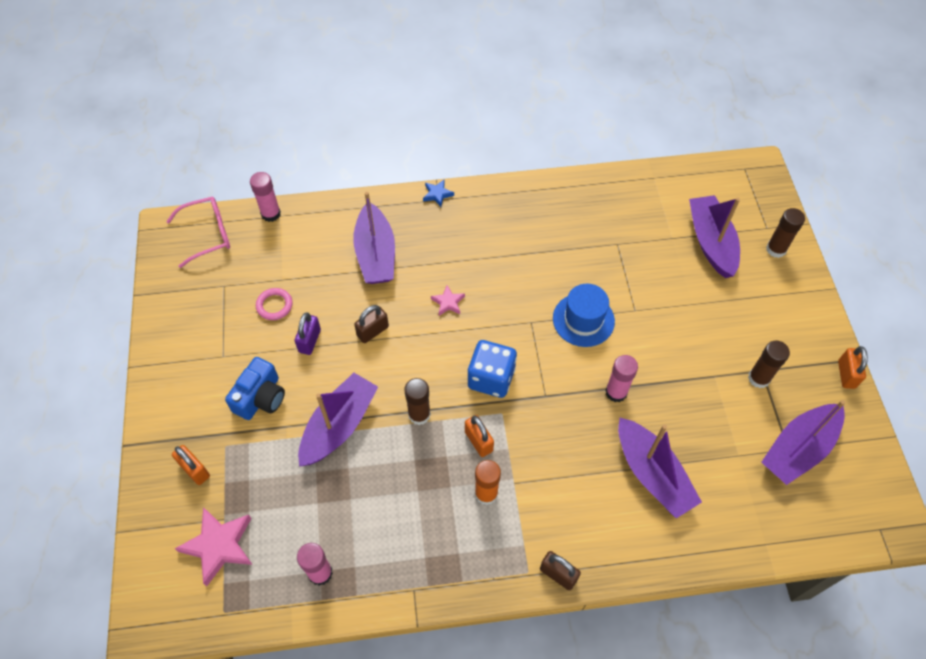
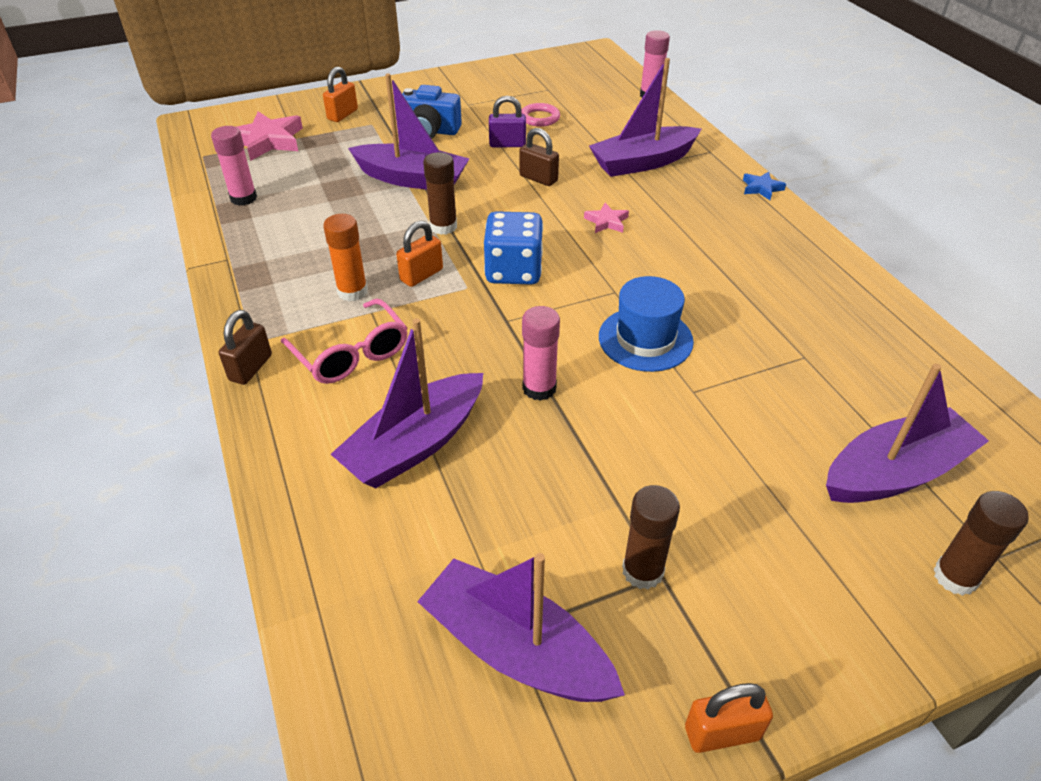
camera: 75 degrees right, 15 degrees down
pink glasses [166,196,230,268] -> pink glasses moved to [281,299,408,384]

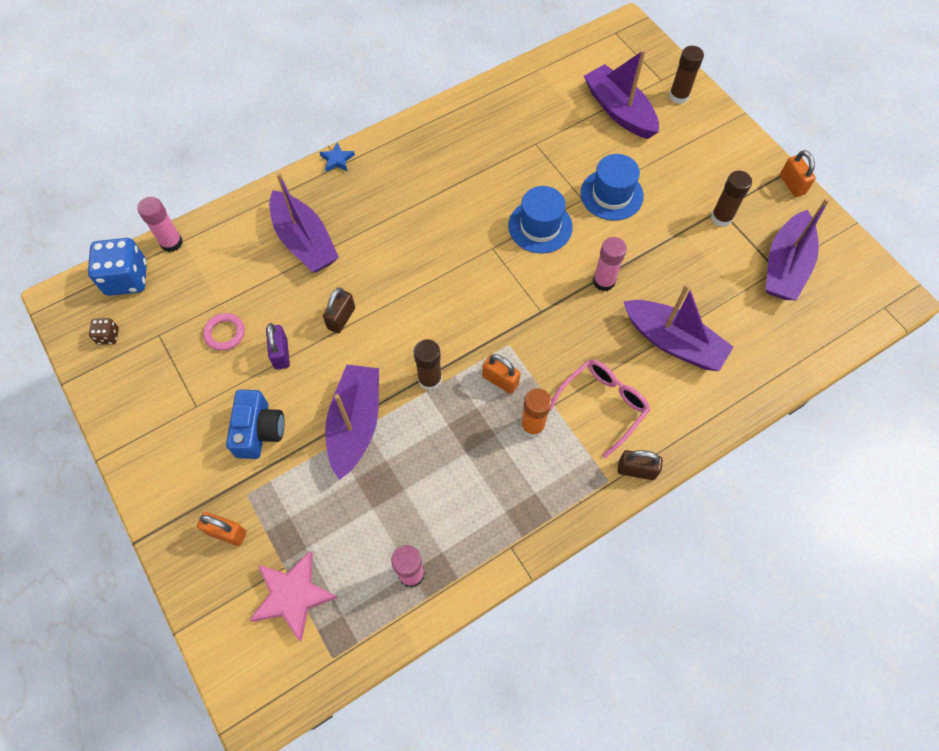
camera: 100 degrees left, 20 degrees up
blue dice [484,211,543,285] -> blue dice moved to [88,238,147,296]
pink star [584,203,629,233] -> none
none -> brown dice [89,318,119,345]
none -> blue hat [580,154,644,221]

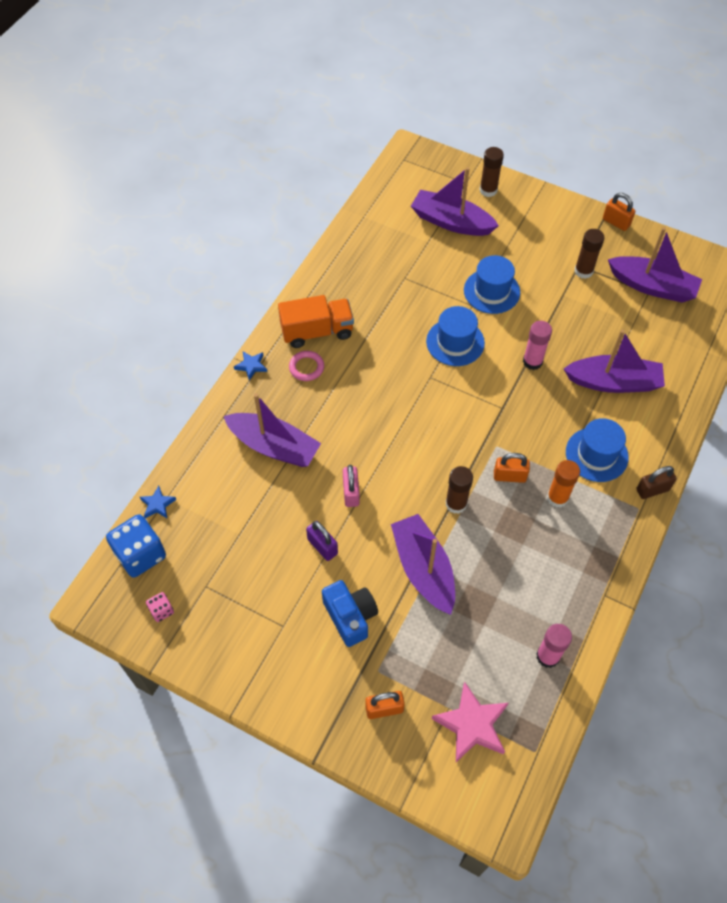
camera: 30 degrees left, 5 degrees down
brown dice [89,318,119,345] -> pink dice [146,592,174,622]
pink glue stick [137,197,183,252] -> blue star [140,486,176,518]
pink ring [203,313,245,351] -> pink ring moved to [289,351,324,381]
brown padlock [323,288,355,333] -> pink padlock [343,465,360,507]
pink glasses [550,359,650,458] -> blue hat [566,418,629,482]
purple boat [766,198,830,300] -> purple boat turned 60 degrees counterclockwise [608,227,702,303]
none -> orange truck [278,295,354,348]

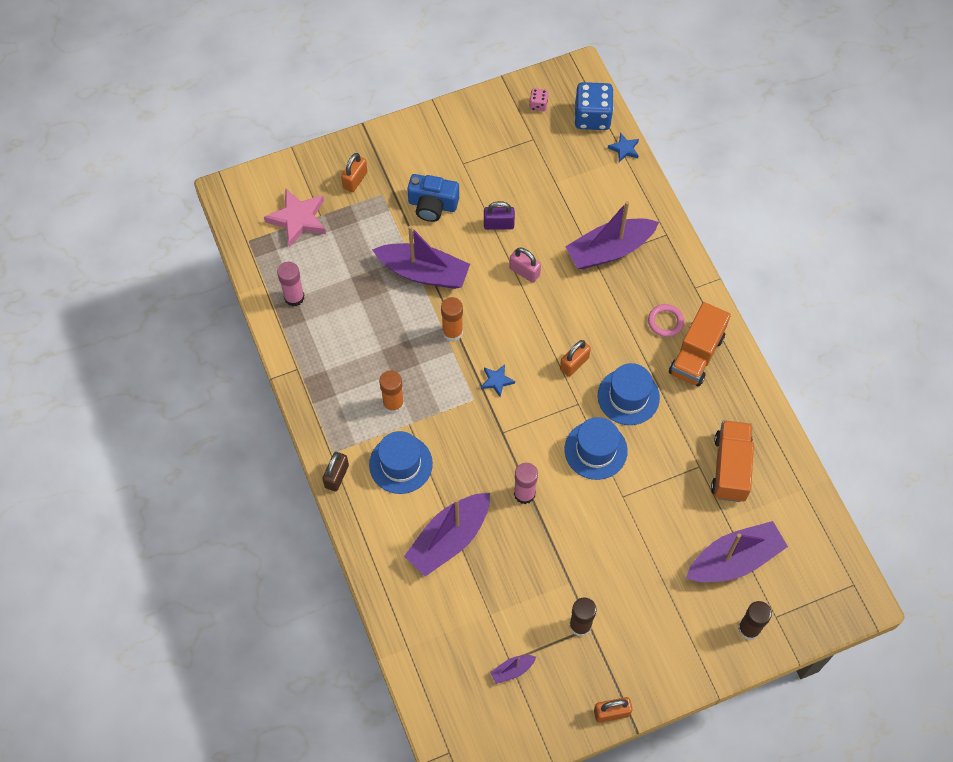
camera: 130 degrees right, 5 degrees up
blue star [234,351,267,380] -> blue star moved to [481,364,515,397]
brown glue stick [446,466,473,514] -> orange glue stick [441,297,463,342]
blue hat [464,255,520,314] -> blue hat moved to [598,363,660,425]
orange padlock [494,453,530,483] -> orange padlock moved to [560,340,591,377]
purple boat [608,227,702,303] -> purple boat [490,655,536,684], size x0.44
none -> orange truck [711,420,754,502]

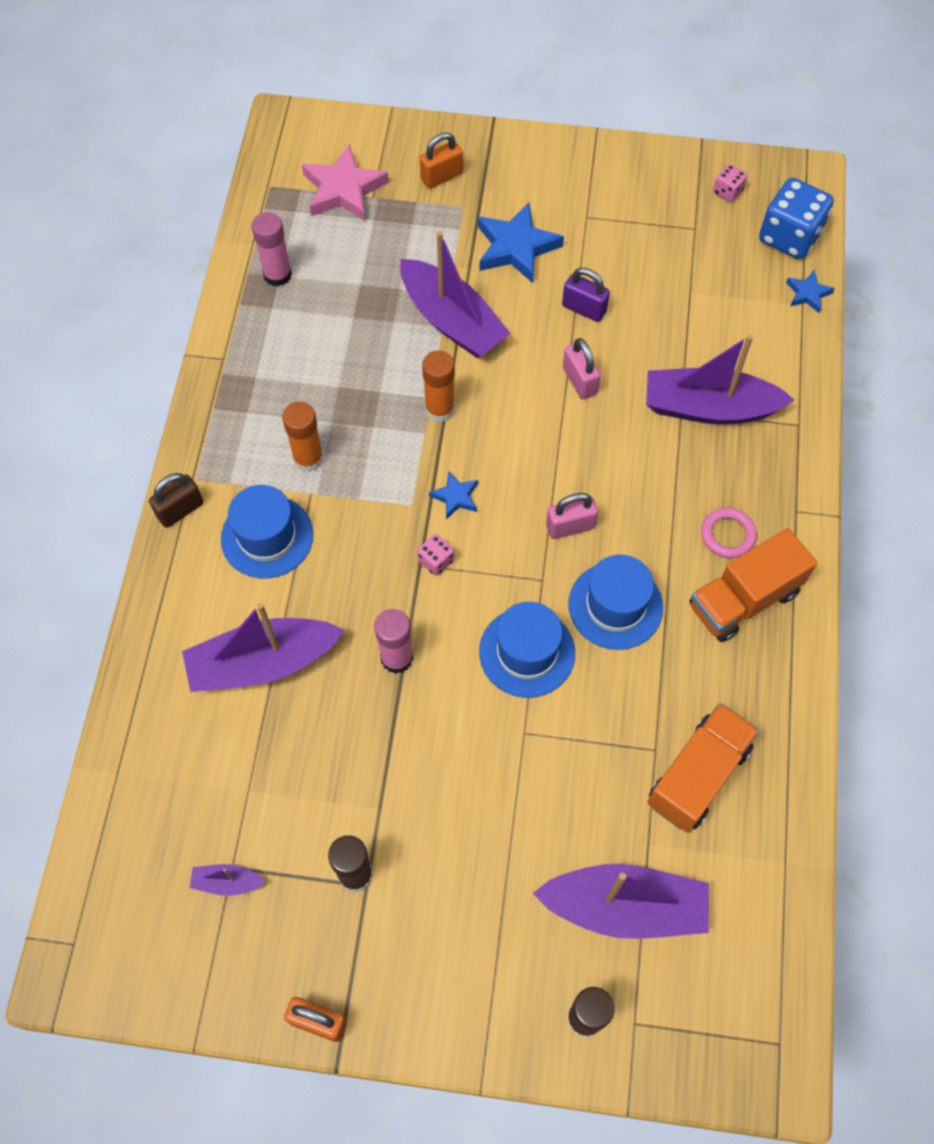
camera: 30 degrees right, 0 degrees up
blue camera [407,174,459,222] -> blue star [478,203,564,283]
orange padlock [560,340,591,377] -> pink padlock [546,493,598,539]
none -> pink dice [417,534,454,576]

